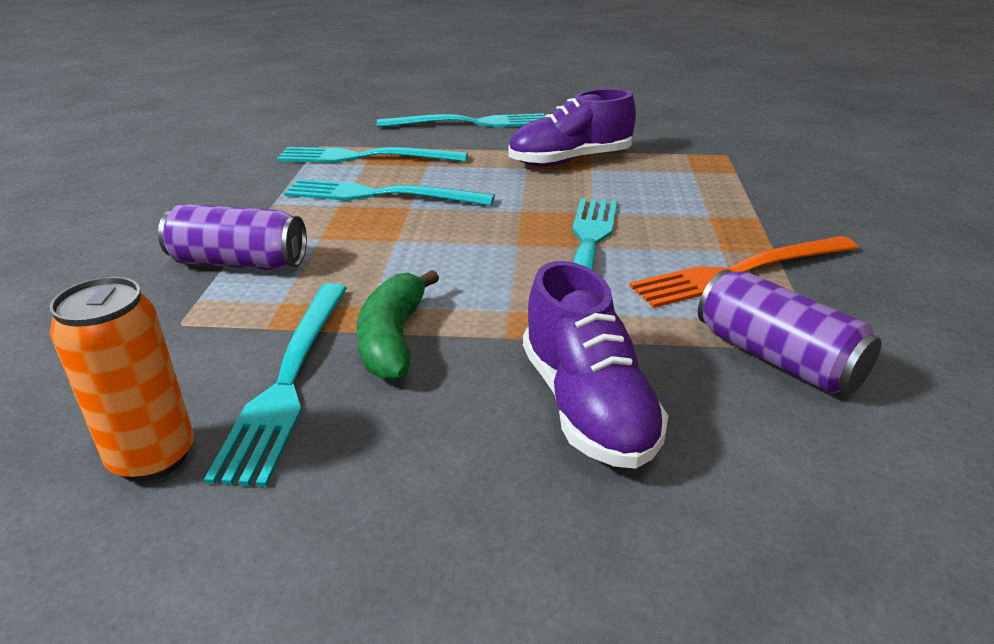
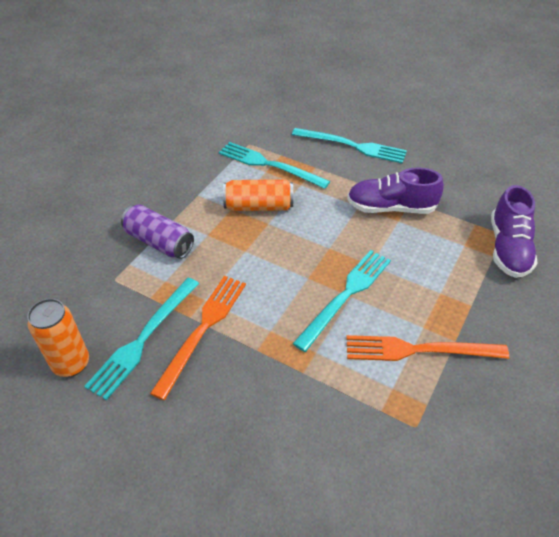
camera: 25 degrees right, 15 degrees up
turquoise fork [284,179,495,206] -> orange can [223,179,293,211]
green banana [357,270,439,381] -> orange fork [150,276,246,400]
purple shoe [523,261,669,469] -> purple shoe moved to [491,185,538,278]
purple can [698,269,882,394] -> none

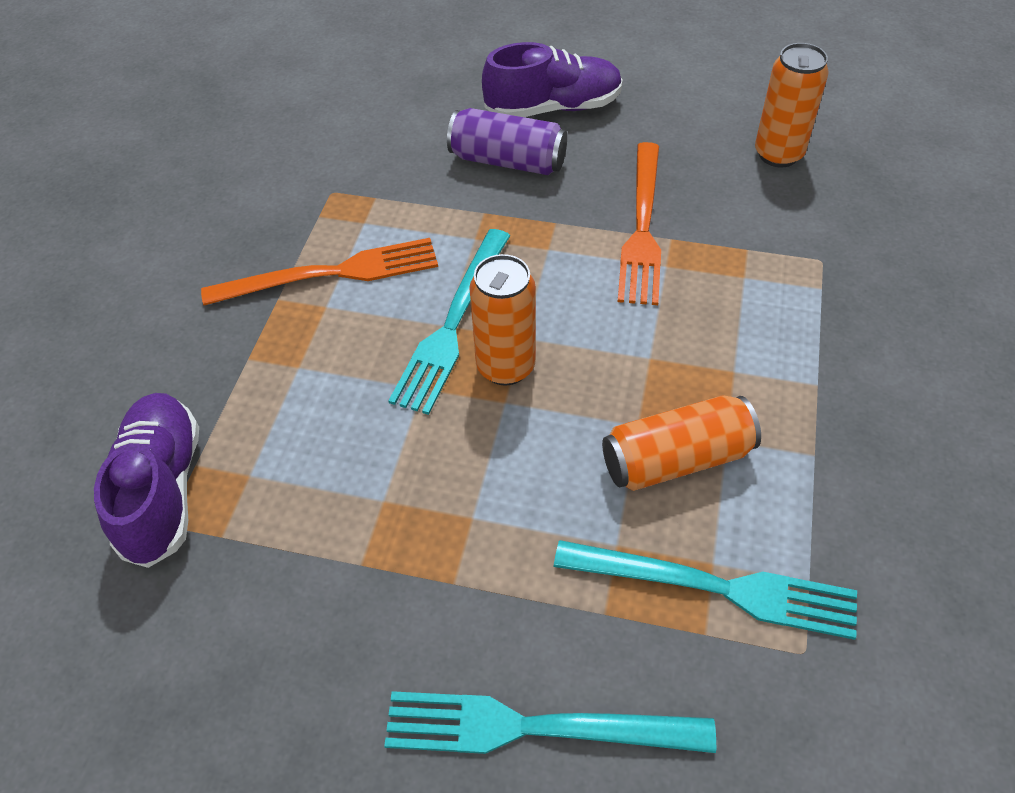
camera: 165 degrees right, 5 degrees up
turquoise fork [84,278,199,400] -> none
purple can [121,204,194,259] -> purple can moved to [447,108,567,175]
purple shoe [347,168,444,214] -> purple shoe moved to [482,42,623,117]
none -> orange can [469,254,536,386]

